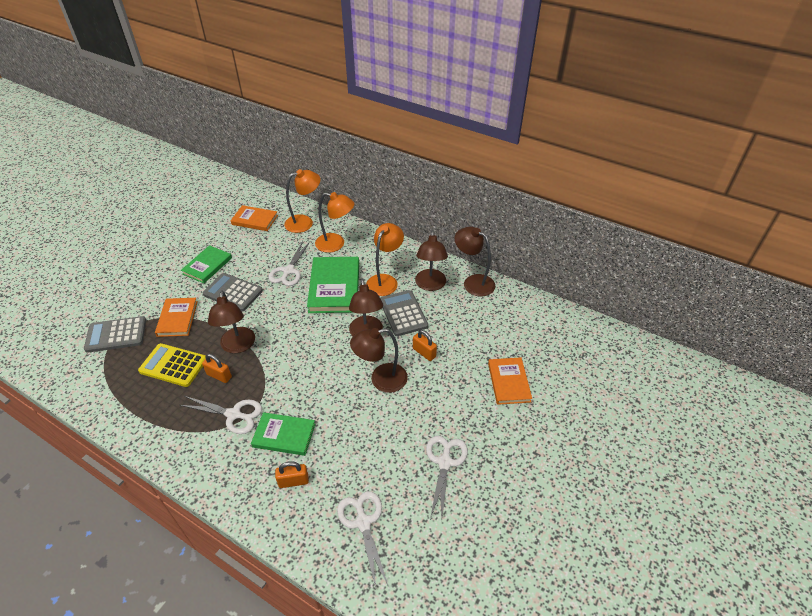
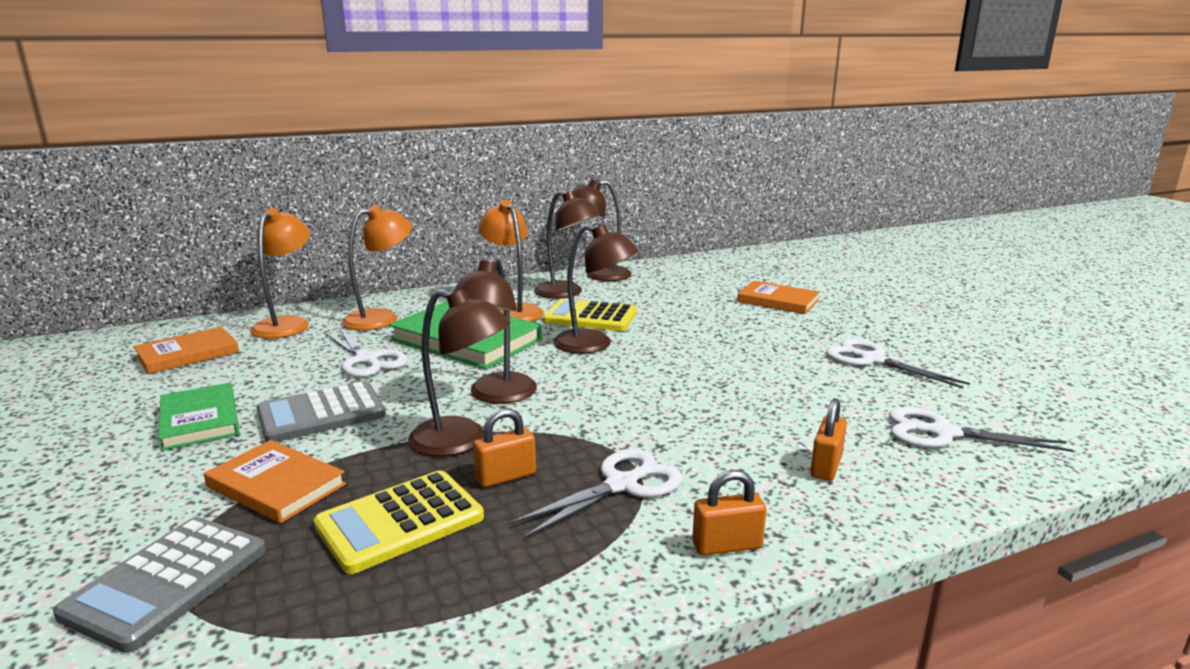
camera: 55 degrees left, 25 degrees down
green book [251,412,315,456] -> none
brown lamp [350,328,408,393] -> brown lamp moved to [453,257,537,404]
grey calculator [380,290,428,336] -> yellow calculator [543,299,637,331]
orange padlock [413,330,437,361] -> orange padlock moved to [692,470,767,556]

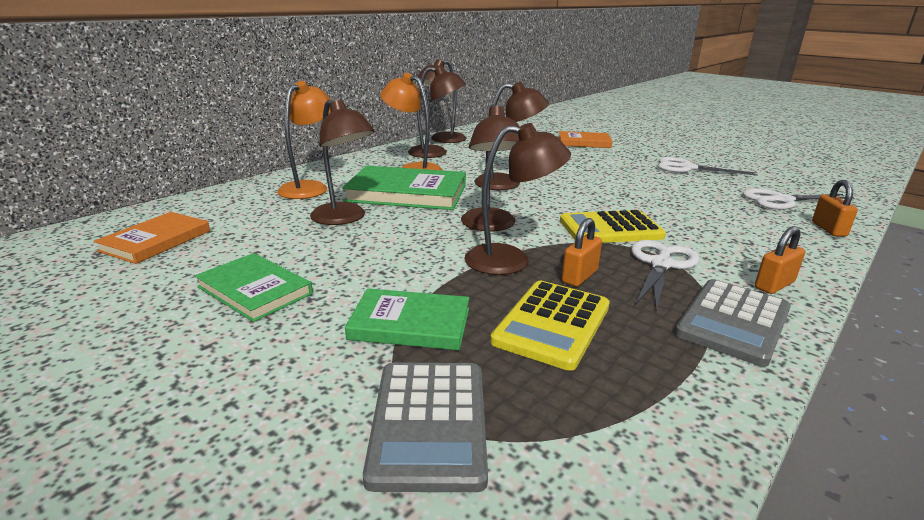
camera: 25 degrees left, 5 degrees up
orange book [204,440,346,523] -> green book [345,288,469,350]
orange lamp [250,208,310,338] -> none
grey calculator [257,381,386,442] -> grey calculator moved to [675,279,791,367]
white scissors [325,328,407,377] -> brown lamp [310,99,375,225]
yellow calculator [543,299,637,331] -> yellow calculator moved to [560,210,666,243]
orange padlock [810,398,847,481] -> orange padlock moved to [812,180,858,237]

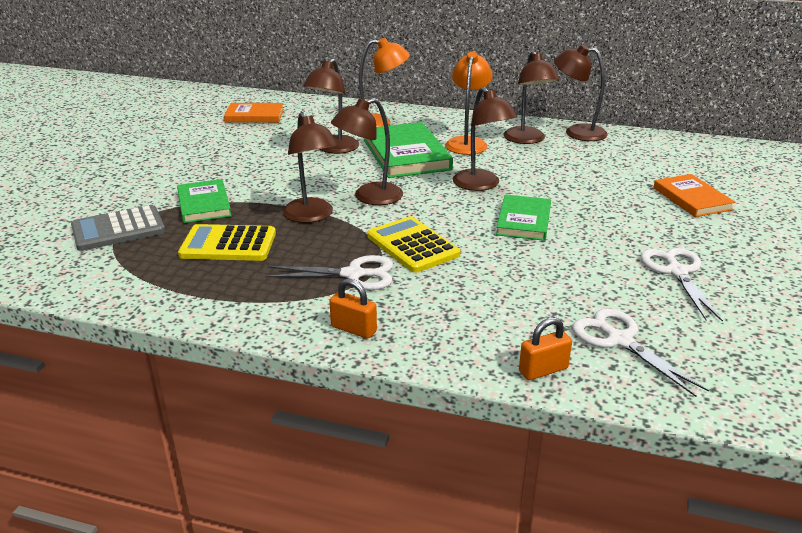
camera: 65 degrees right, 5 degrees up
green book [195,253,313,322] -> green book moved to [496,194,551,241]
orange padlock [562,218,602,287] -> none
grey calculator [675,279,791,367] -> none

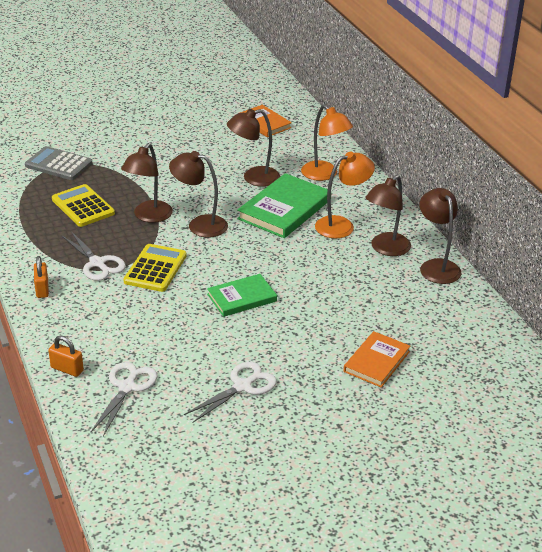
camera: 50 degrees right, 5 degrees up
green book [177,179,232,223] -> none
brown lamp [453,87,518,191] -> none

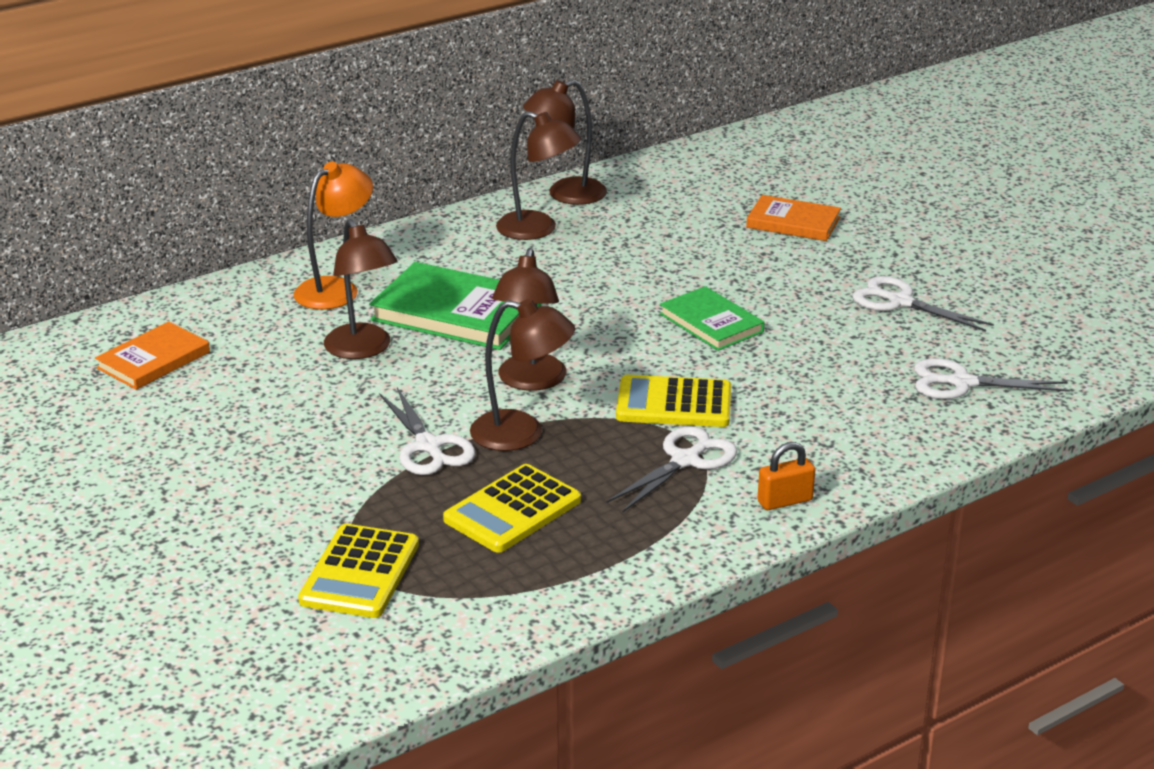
camera: 100 degrees left, 5 degrees down
grey calculator [25,146,93,180] -> yellow calculator [298,524,419,618]
orange padlock [48,336,84,377] -> none
orange lamp [315,152,375,238] -> none
none -> white scissors [379,388,475,475]

